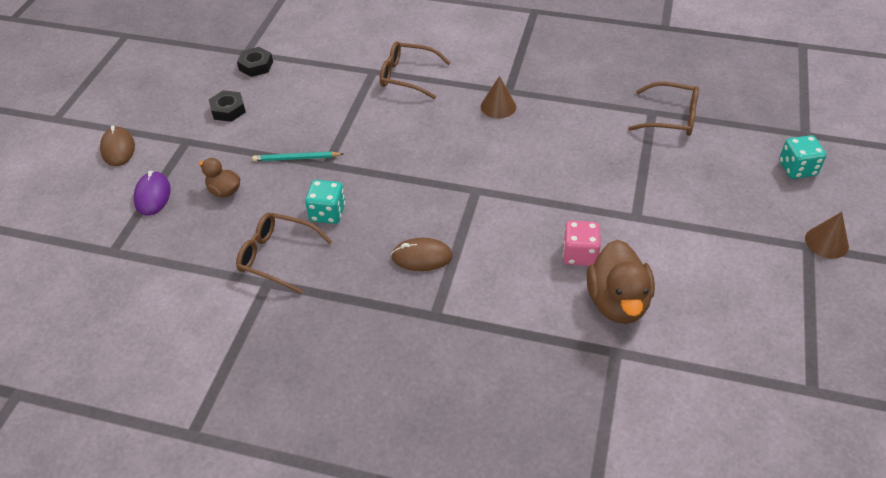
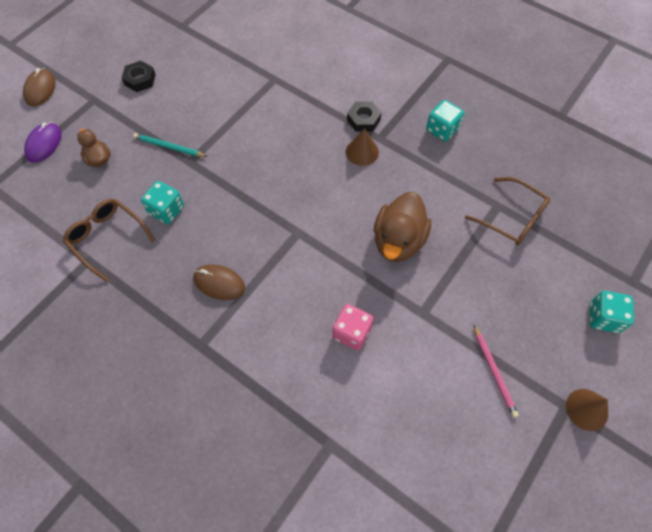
camera: 20 degrees right, 15 degrees up
black nut [237,47,273,77] -> black nut moved to [347,101,381,132]
brown glasses [380,41,451,99] -> none
brown duck [587,239,655,324] -> brown duck moved to [374,192,431,262]
none -> turquoise dice [426,100,464,142]
none -> pink pencil [474,325,519,418]

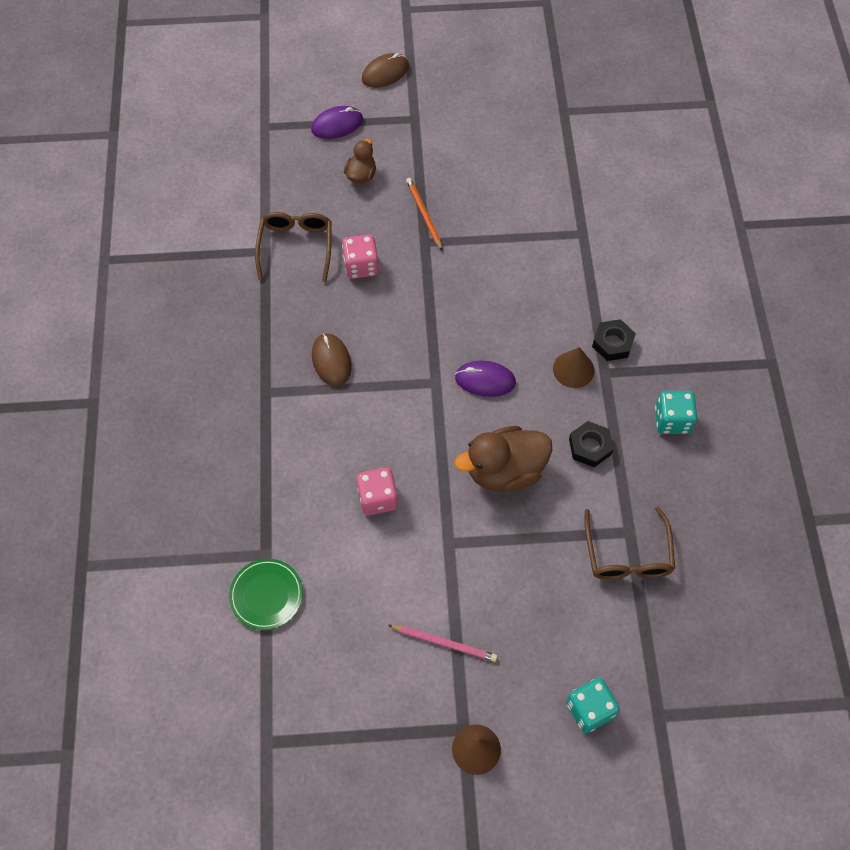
camera: 50 degrees right, 0 degrees up
black nut [122,60,156,92] -> black nut moved to [569,421,613,467]
turquoise pencil [133,133,208,157] -> orange pencil [406,178,443,251]
turquoise dice [141,181,184,224] -> pink dice [342,234,379,279]
pink pencil [474,325,519,418] -> pink pencil turned 105 degrees counterclockwise [388,625,497,662]
none -> green plate [229,559,303,630]
none -> purple mouse [455,361,516,397]

